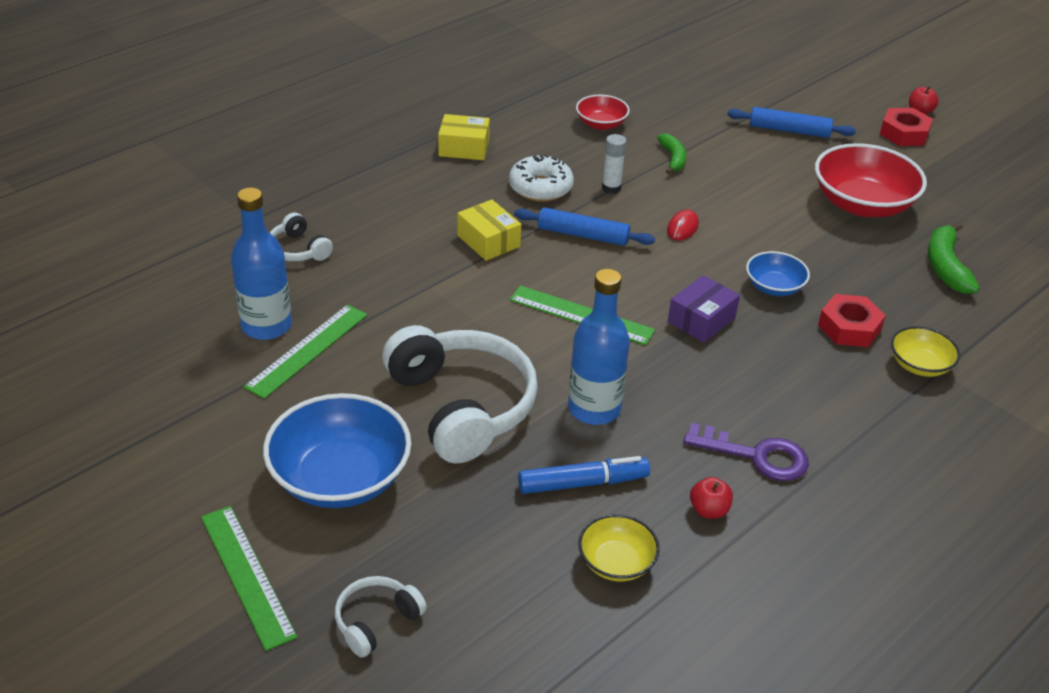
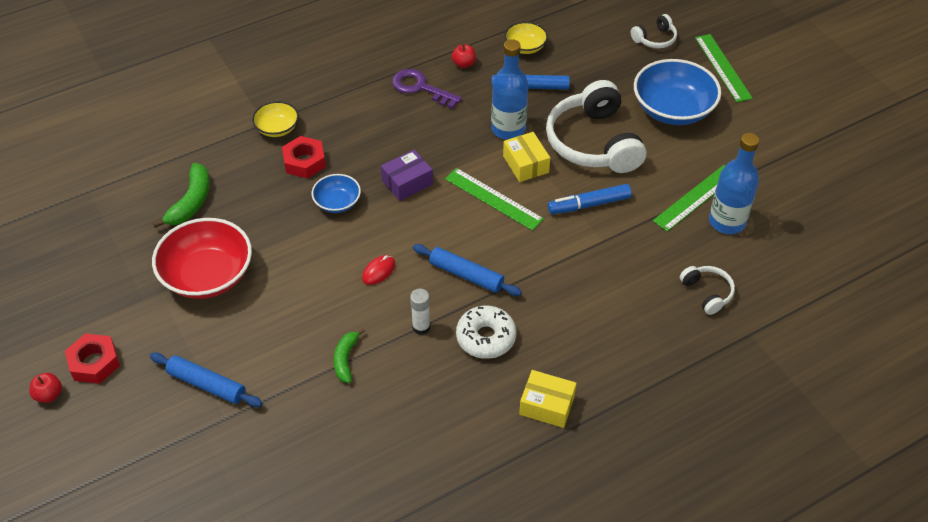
camera: 165 degrees left, 10 degrees up
yellow box [457,199,521,261] -> yellow box moved to [503,132,550,182]
red bowl [576,95,630,130] -> none
none -> blue marker [548,184,632,214]

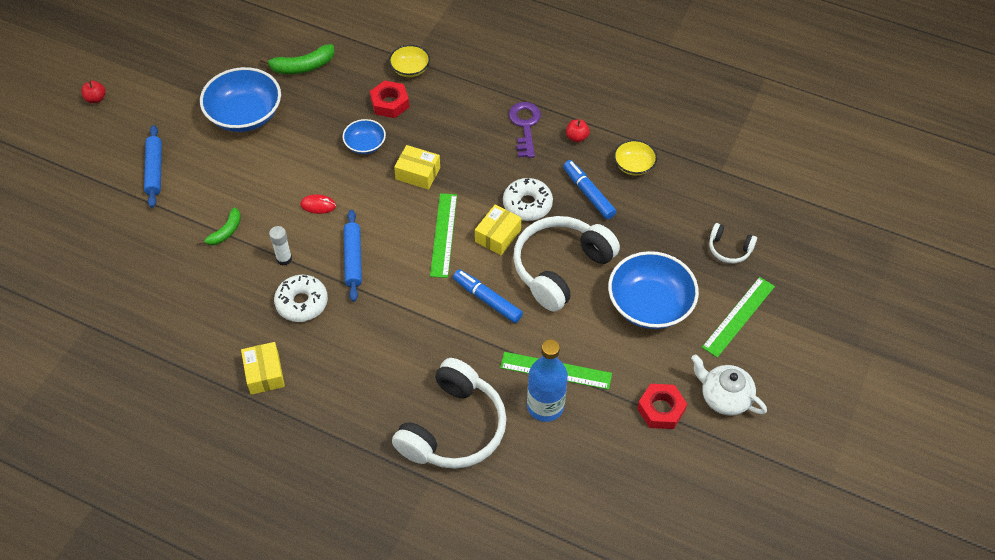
camera: 55 degrees right, 5 degrees up
red nut [65,334,120,384] -> red nut moved to [637,384,687,429]
red bowl [152,218,252,299] -> blue bowl [200,67,281,132]
green banana [334,328,365,383] -> green banana turned 150 degrees clockwise [198,207,241,245]
purple box [381,150,433,201] -> yellow box [394,145,440,190]
blue bottle [491,39,528,140] -> white donut [503,178,553,221]
white headphones [680,266,735,315] -> white headphones [392,358,506,469], size x2.15
none -> white teapot [691,354,767,416]

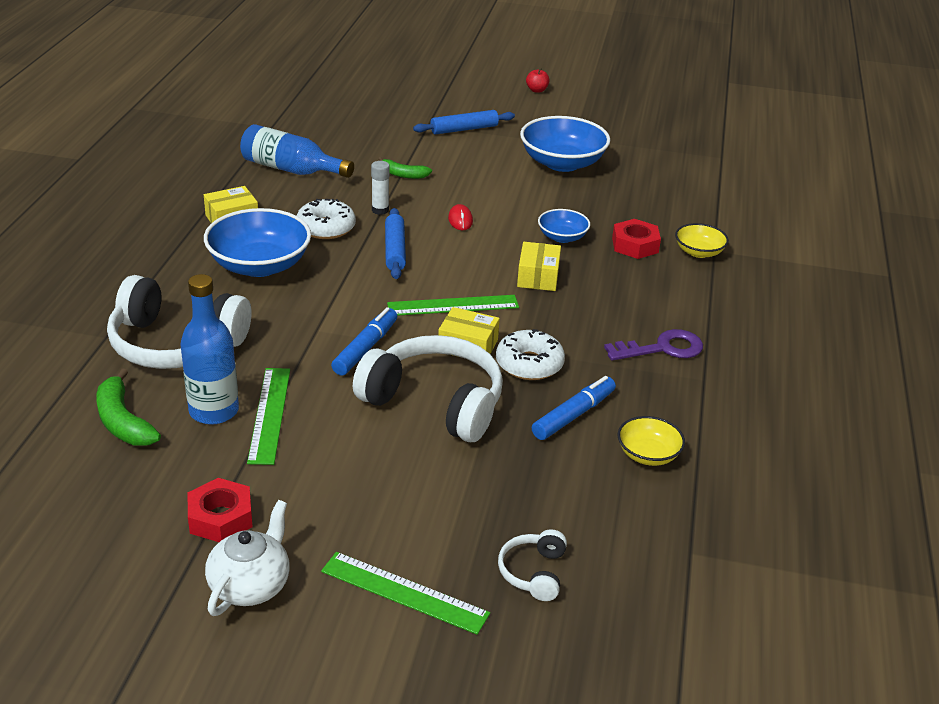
camera: 75 degrees right, 20 degrees down
green banana [260,44,334,74] -> green banana moved to [96,368,161,446]
blue rolling pin [344,210,362,302] -> blue rolling pin turned 75 degrees counterclockwise [385,208,406,279]
red apple [566,119,590,142] -> none
blue bowl [608,251,699,329] -> blue bowl moved to [204,208,311,277]
none -> blue bottle [240,124,354,178]

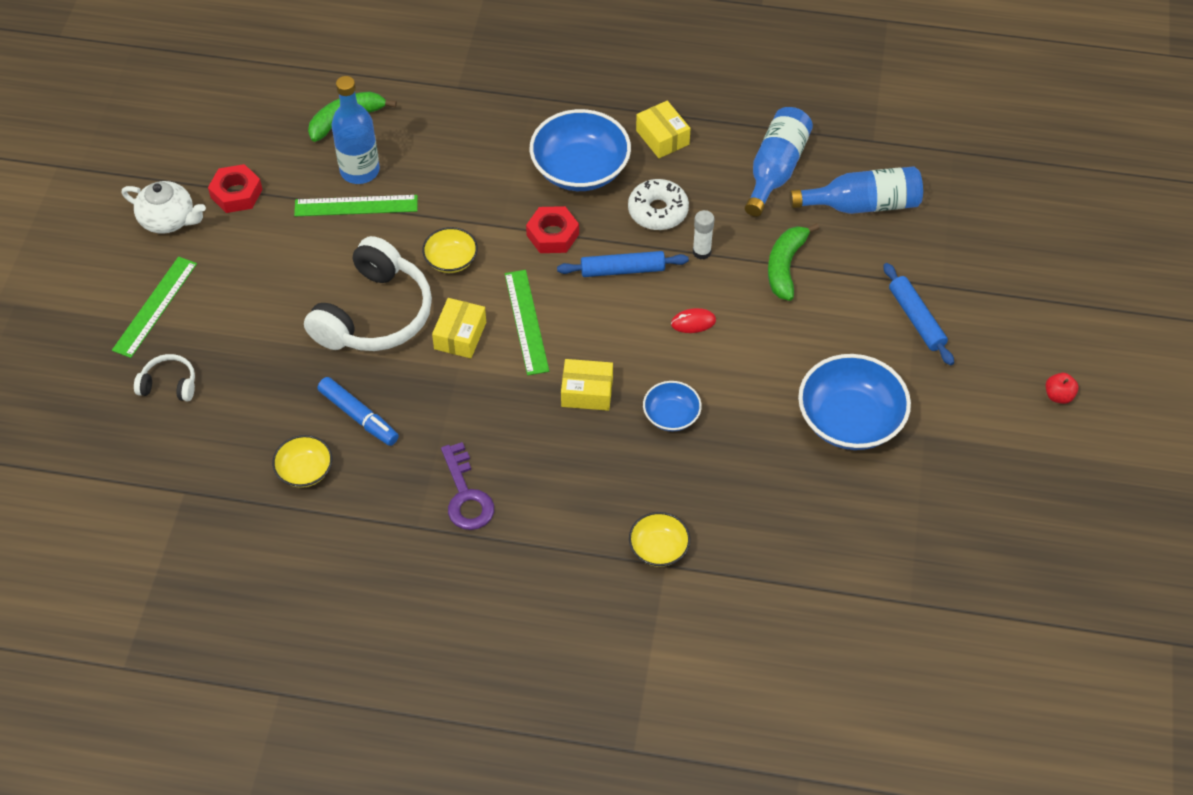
camera: 90 degrees right, 20 degrees up
white headphones [107,275,252,369] -> none
blue marker [331,307,397,376] -> yellow bowl [422,227,478,273]
green banana [379,157,432,179] -> green banana [768,223,819,301], size x1.52
white donut [496,329,565,380] -> none
red nut [612,219,661,259] -> red nut moved to [526,206,579,253]
none -> blue bottle [789,166,923,214]

